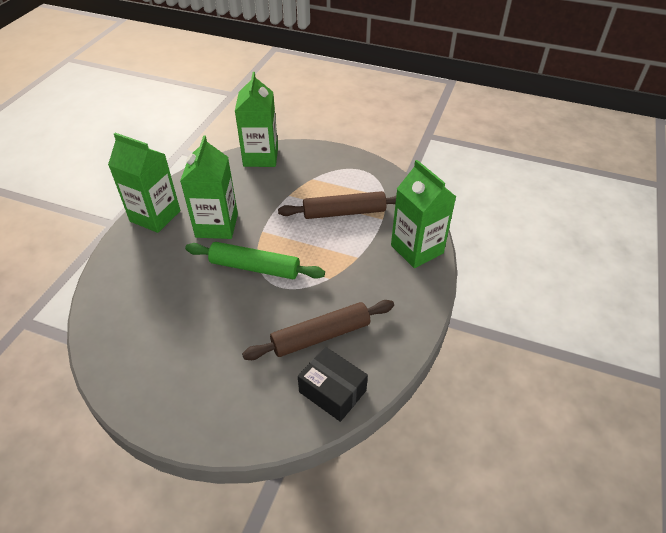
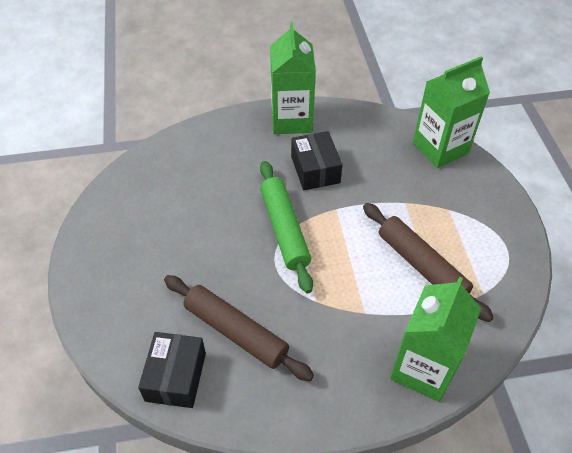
camera: 60 degrees right, 5 degrees up
green carton [180,136,238,239] -> black box [291,131,342,190]

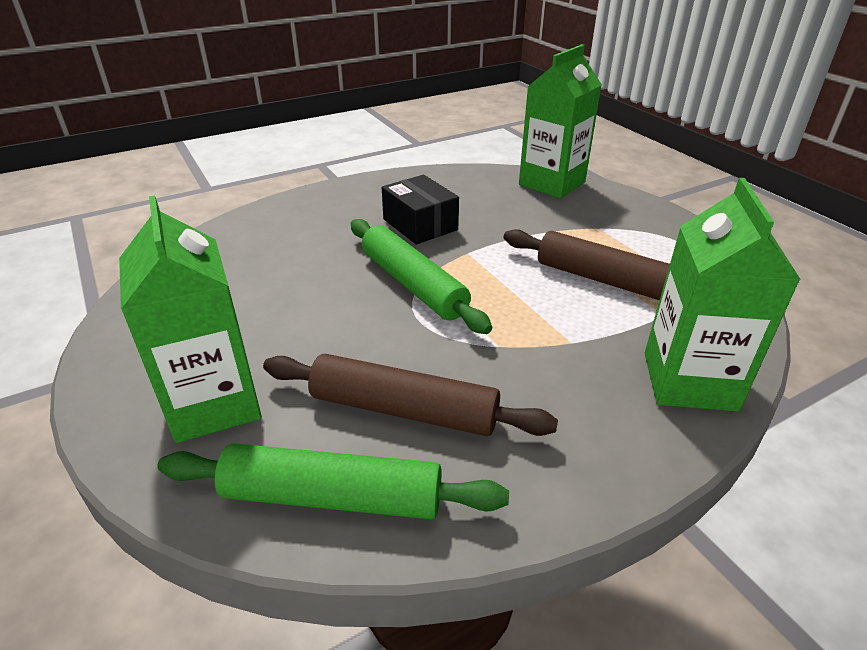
camera: 20 degrees left, 15 degrees down
black box [138,332,206,408] -> green rolling pin [157,443,509,519]
green carton [270,22,316,134] -> green carton moved to [119,195,262,443]

